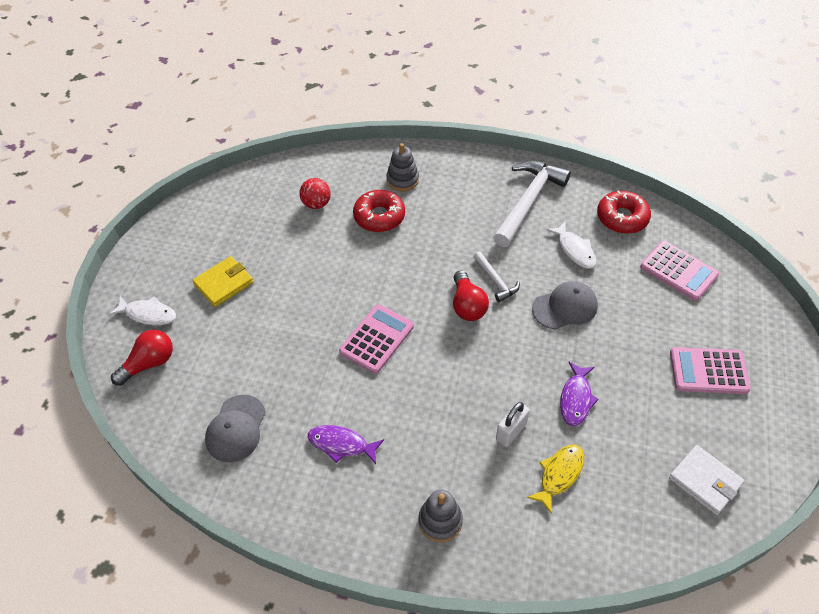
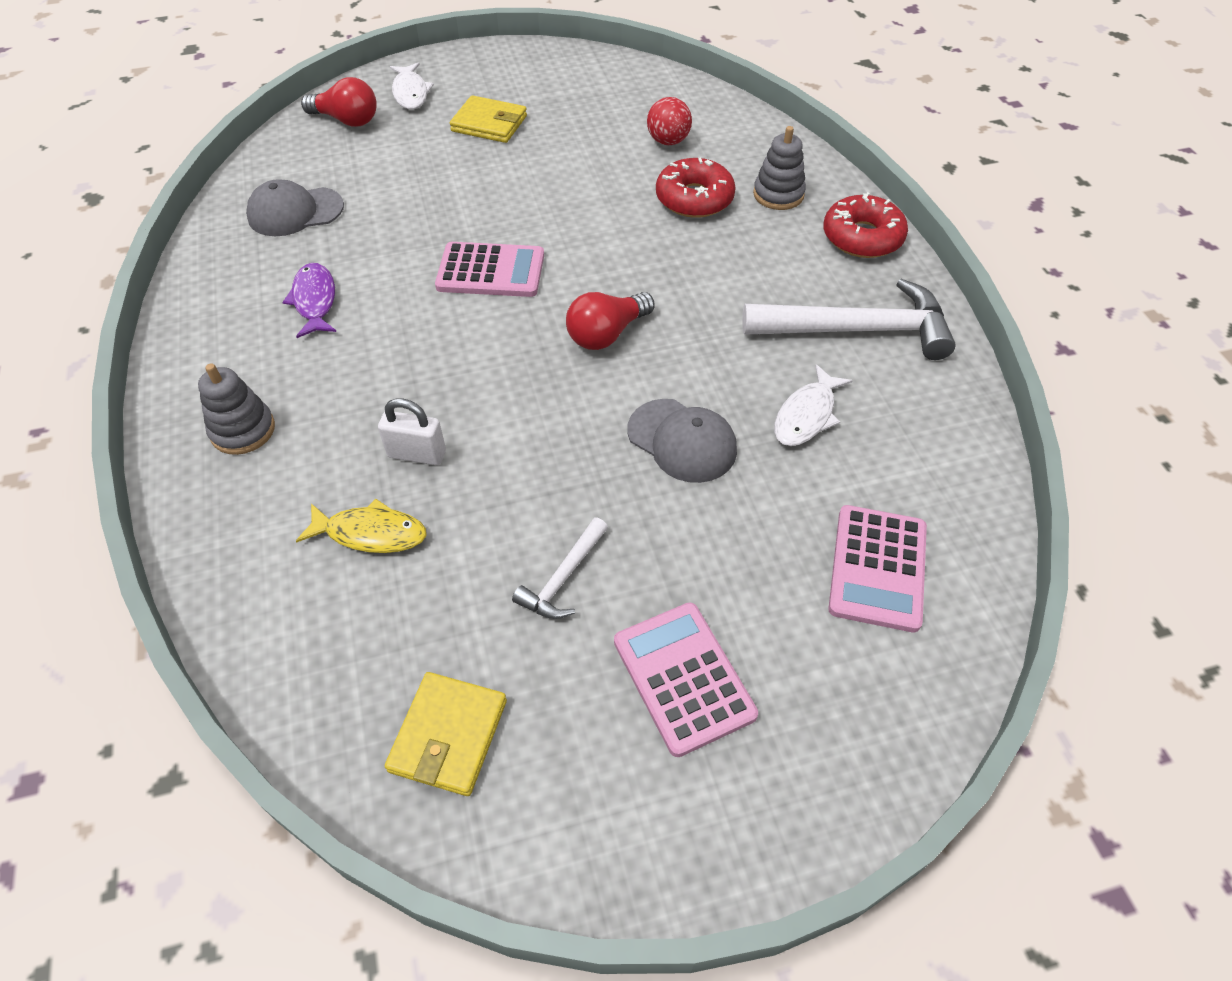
camera: 60 degrees right, 0 degrees up
white hammer [473,251,520,302] -> white hammer moved to [512,518,608,619]
purple fish [560,362,599,426] -> none
red donut [597,190,651,234] -> red donut moved to [823,192,908,258]
white wallet [669,445,744,515] -> yellow wallet [385,672,507,796]

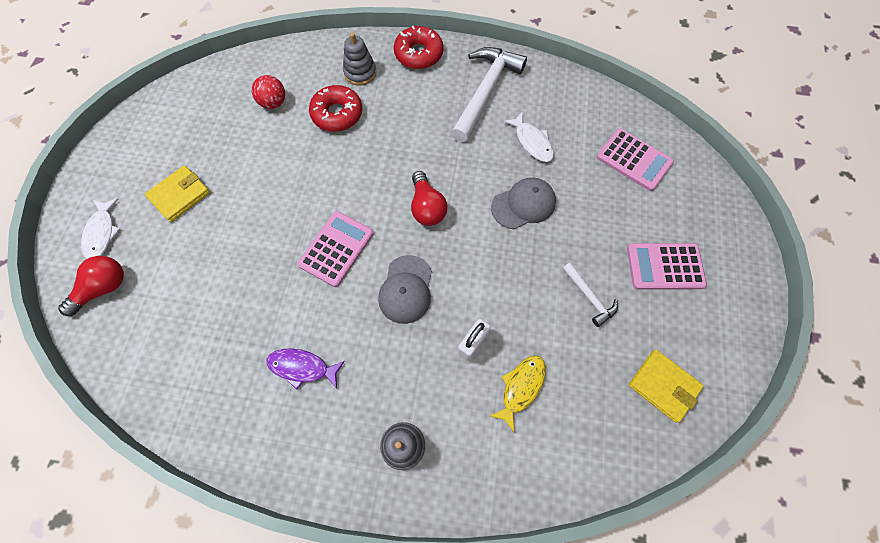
camera: 65 degrees left, 15 degrees up
grey cap [246,179,344,236] -> grey cap moved to [378,255,432,324]
white fish [390,63,434,110] -> white fish turned 75 degrees clockwise [81,198,120,259]

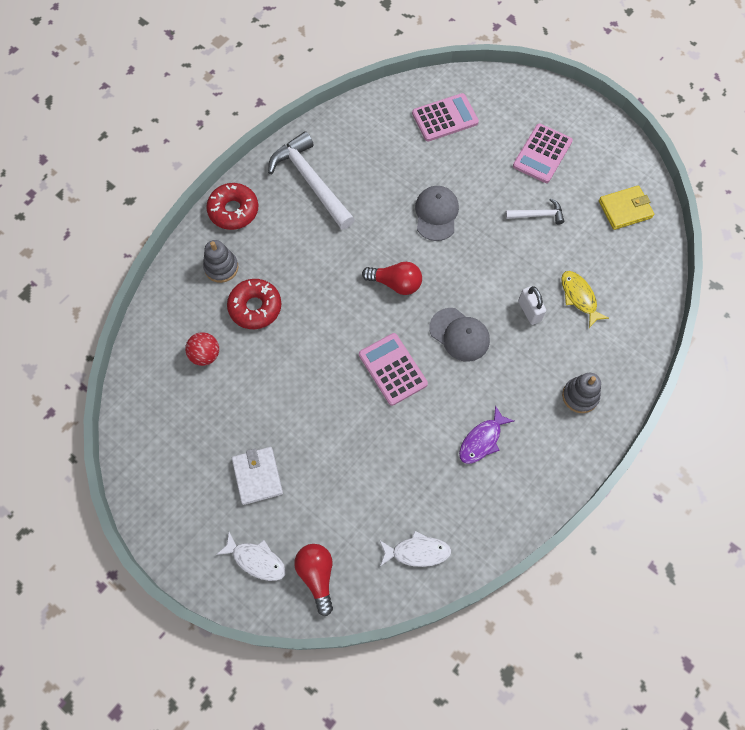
camera: 60 degrees left, 0 degrees up
yellow wallet [145,165,210,222] -> white wallet [232,447,283,505]
white fish [504,111,554,162] -> white fish moved to [380,531,451,567]

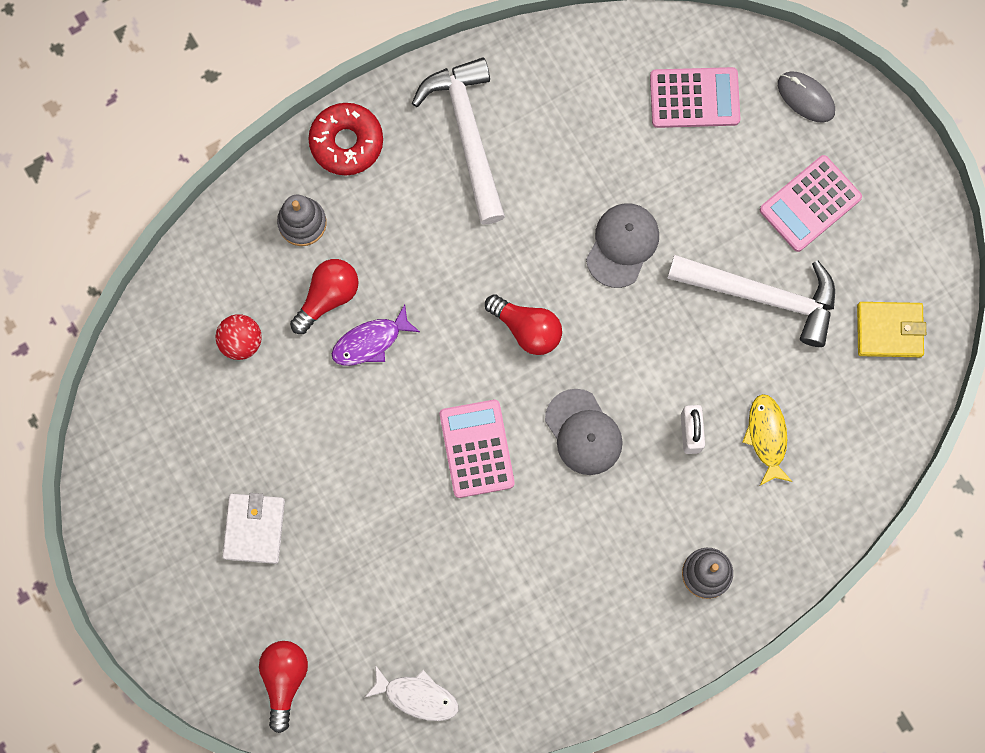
camera: 20 degrees right, 10 degrees up
white fish [216,532,286,581] -> none
red donut [227,279,281,329] -> red light bulb [290,259,359,334]
purple fish [459,405,514,464] -> purple fish moved to [332,304,420,366]
white hammer [505,198,564,224] -> white hammer [667,255,835,347], size x2.01
none -> grey mouse [778,71,835,123]

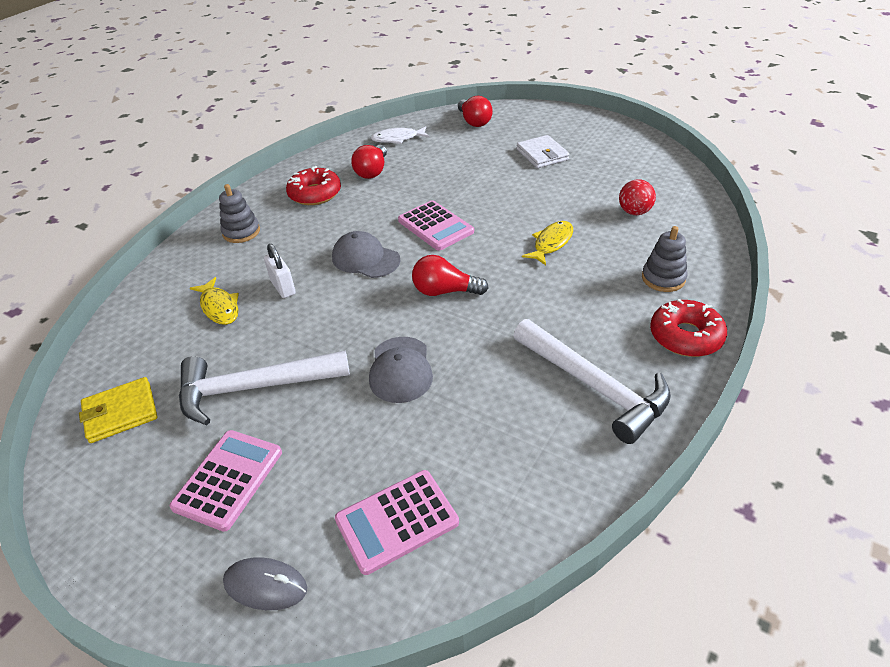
camera: 155 degrees right, 35 degrees down
red light bulb [290,259,359,334] -> red light bulb moved to [351,145,387,179]
purple fish [332,304,420,366] -> yellow fish [522,221,573,265]
none -> red donut [286,166,341,205]

